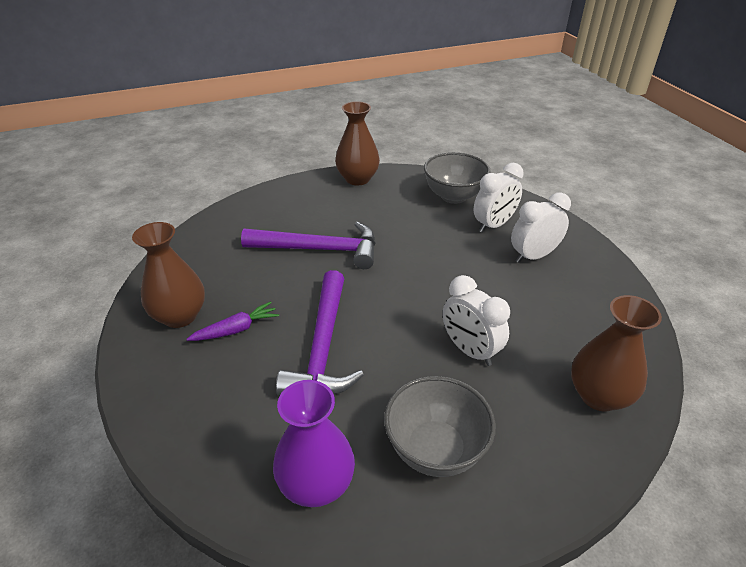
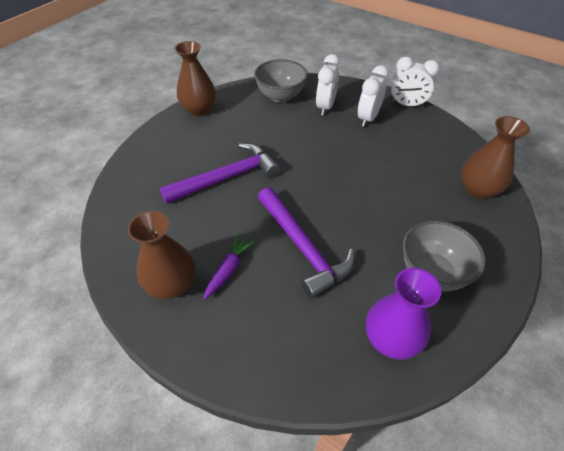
camera: 35 degrees left, 10 degrees up
white clock [443,275,510,366] -> white clock moved to [391,57,440,108]

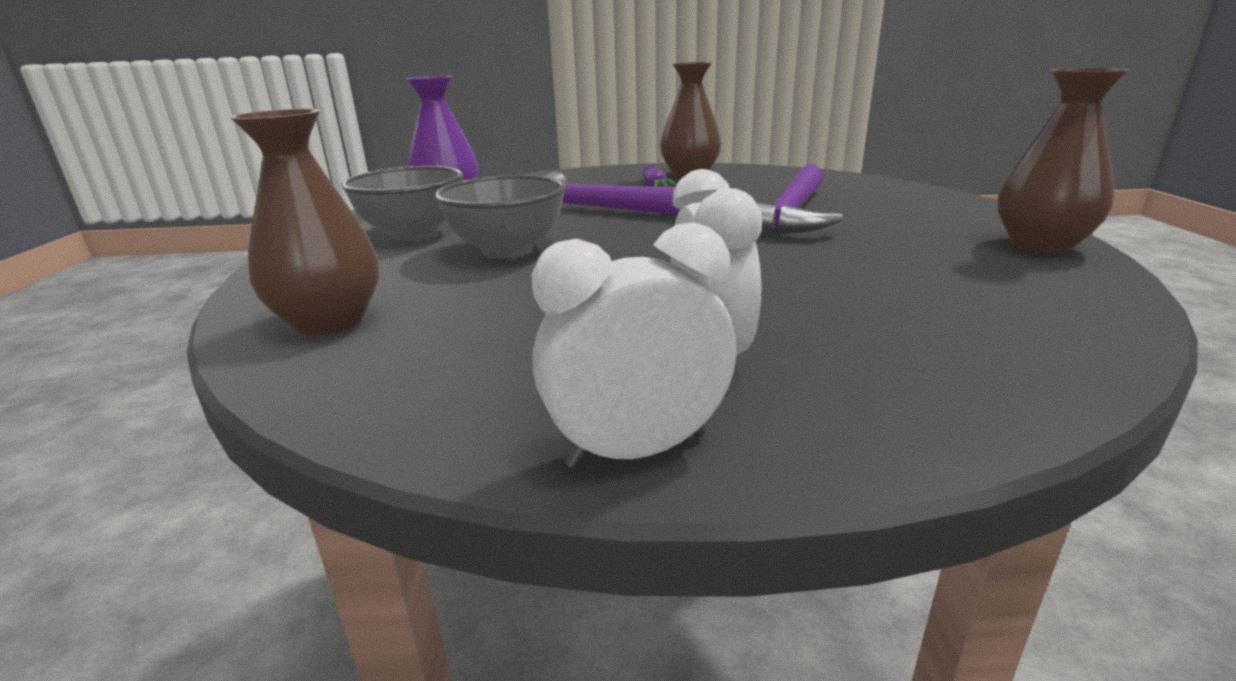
camera: 145 degrees right, 25 degrees down
grey bowl [254,59,307,103] -> grey bowl moved to [435,175,566,259]
white clock [316,54,340,116] -> none

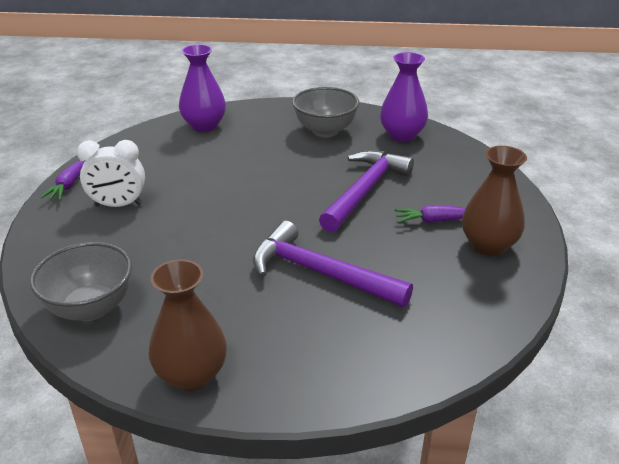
camera: 95 degrees right, 10 degrees up
brown vase [230,109,379,335] -> purple vase [179,44,226,132]
grey bowl [435,175,566,259] -> grey bowl moved to [30,242,132,321]
white clock [532,223,737,469] -> purple carrot [40,160,85,200]

